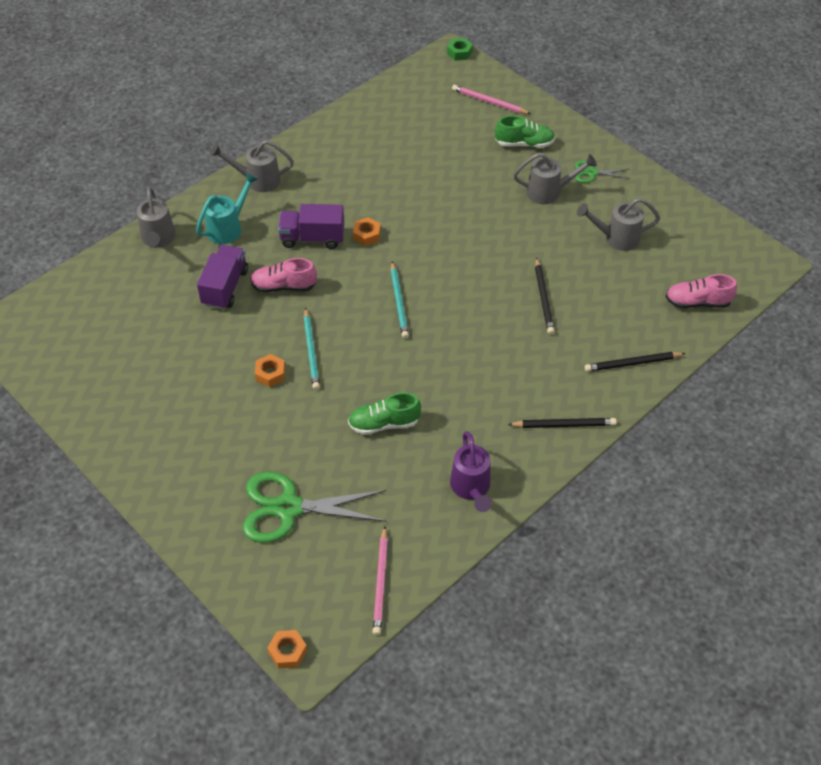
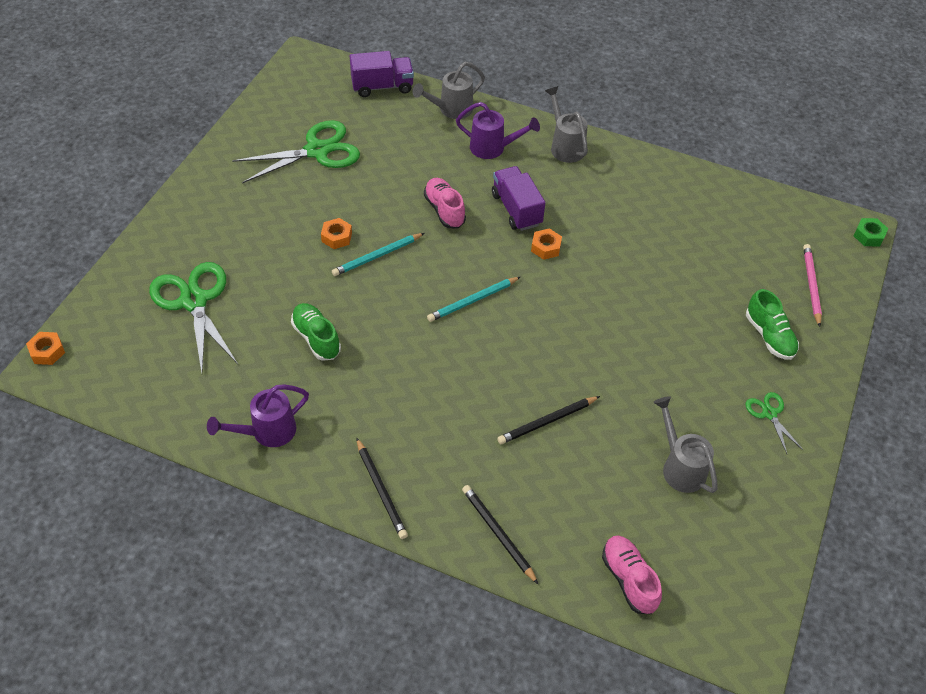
camera: 65 degrees right, 0 degrees up
turquoise watering can [196,173,258,244] -> purple watering can [456,102,540,159]
purple truck [197,245,248,310] -> purple truck moved to [350,51,414,97]
pink pencil [373,526,388,635] -> none
grey watering can [513,152,597,204] -> none
none -> green scissors [232,120,360,183]

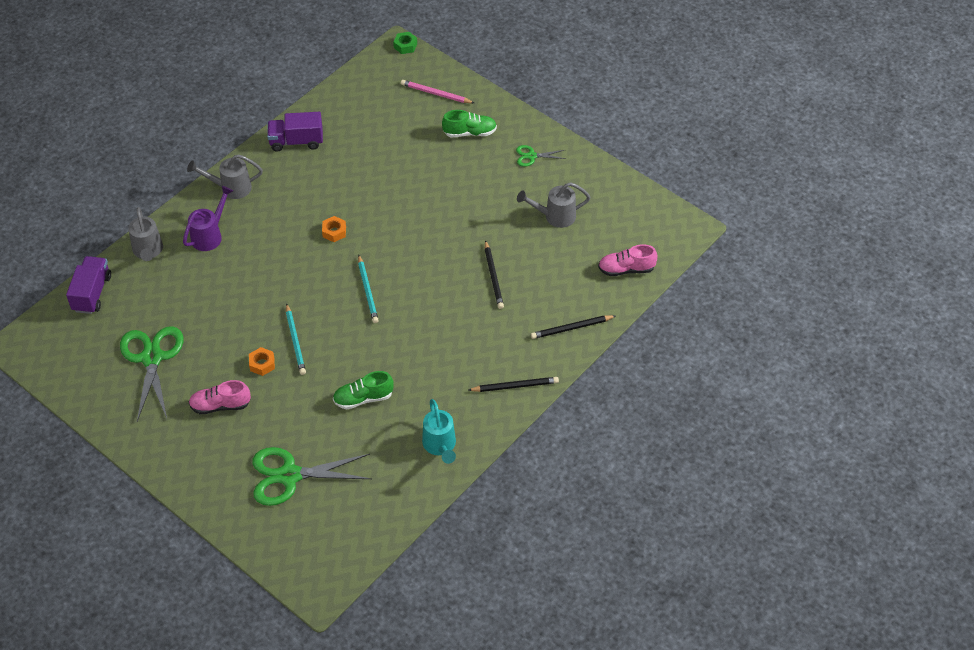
camera: 70 degrees left, 0 degrees up
orange nut [26,332,65,365] -> none
purple watering can [207,384,309,447] -> turquoise watering can [422,399,456,464]
pink shoe [424,178,466,229] -> pink shoe moved to [189,380,251,414]
purple truck [492,166,545,231] -> purple truck moved to [267,112,323,152]

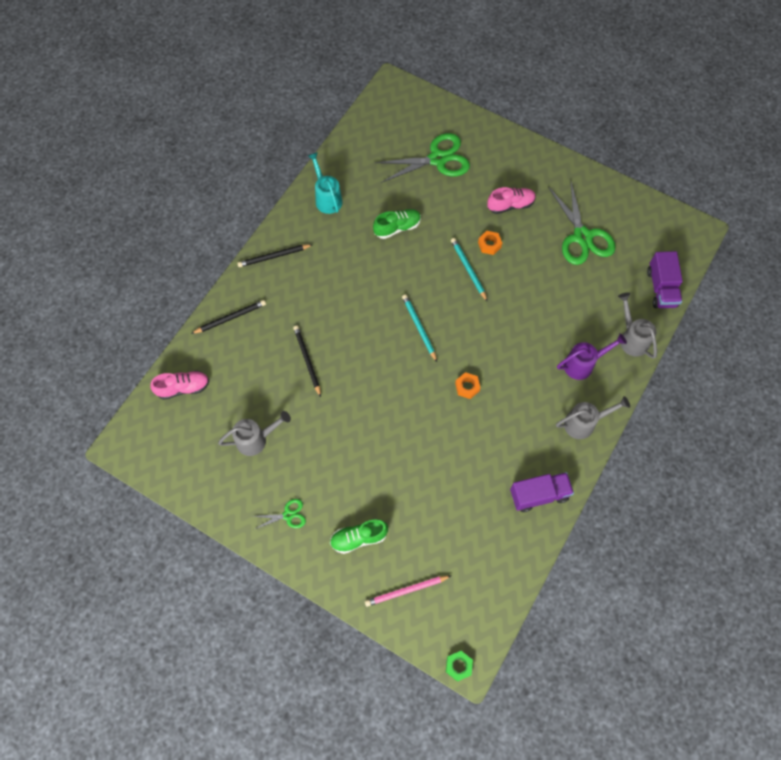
camera: 170 degrees right, 15 degrees up
purple watering can [183,186,233,251] -> purple watering can turned 135 degrees counterclockwise [557,333,627,380]
pink pencil [401,80,474,103] -> pink pencil turned 150 degrees clockwise [365,575,451,607]

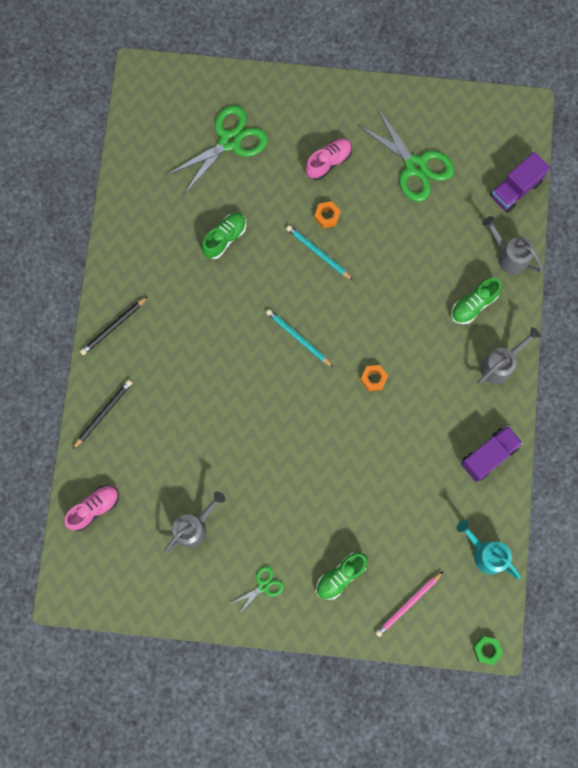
camera: 25 degrees left, 10 degrees up
black pencil [293,325,321,397] -> none
turquoise watering can [308,152,343,214] -> turquoise watering can moved to [457,520,521,579]
purple watering can [557,333,627,380] -> green shoe [451,278,502,324]
purple truck [647,251,683,308] -> purple truck turned 75 degrees clockwise [490,152,550,213]

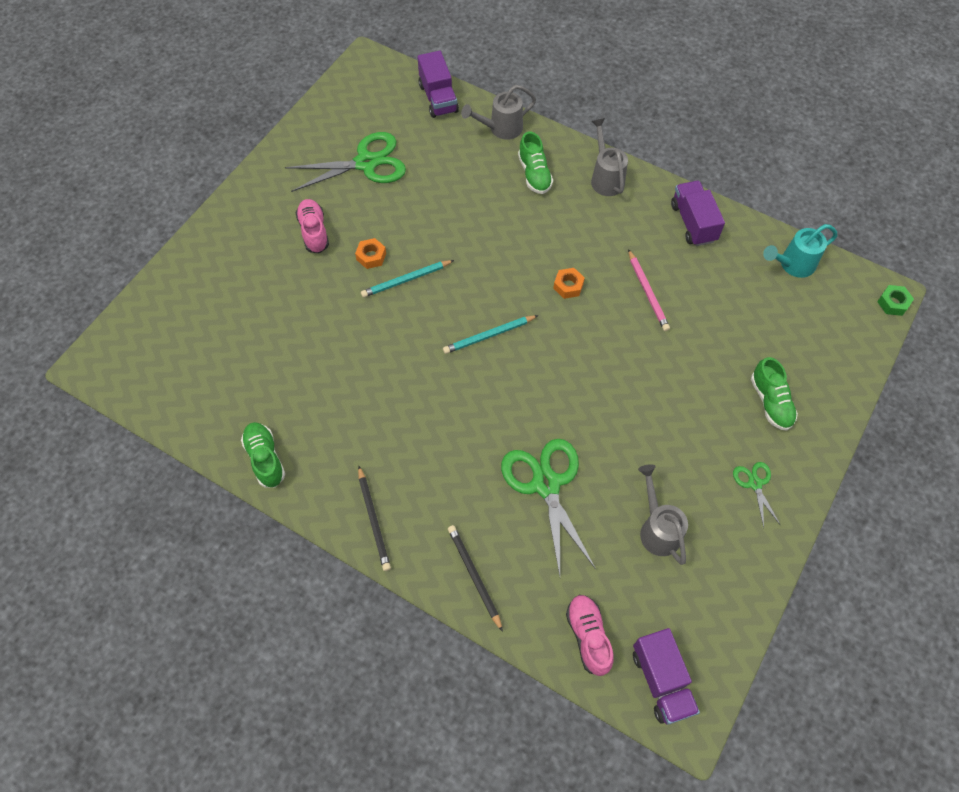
camera: 65 degrees left, 15 degrees down
green scissors [167,105,268,194] -> green scissors moved to [501,439,596,576]
green shoe [202,213,246,259] -> green shoe moved to [241,422,285,487]
pink pencil [375,571,443,637] -> pink pencil moved to [628,249,670,331]
none -> purple truck [633,628,700,725]

